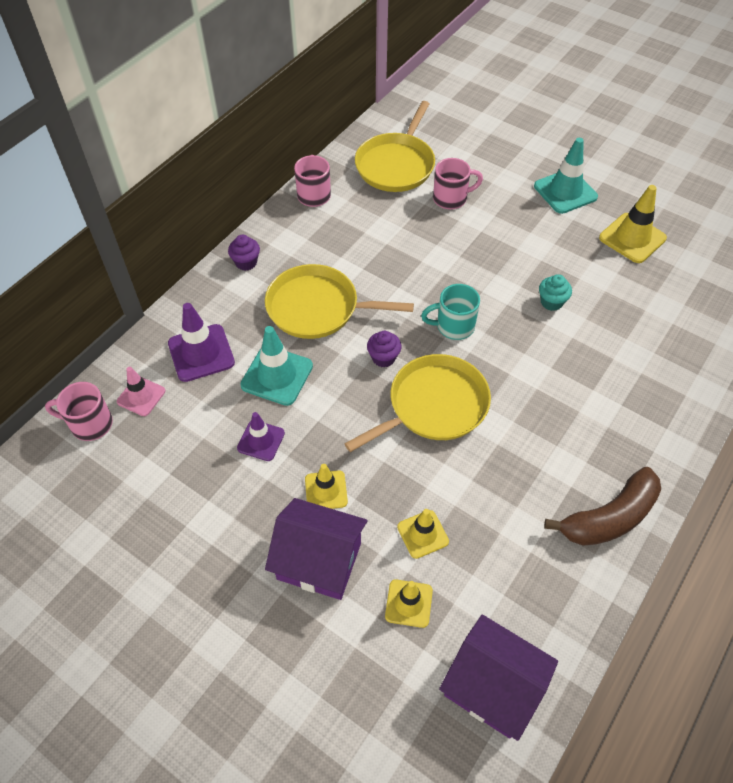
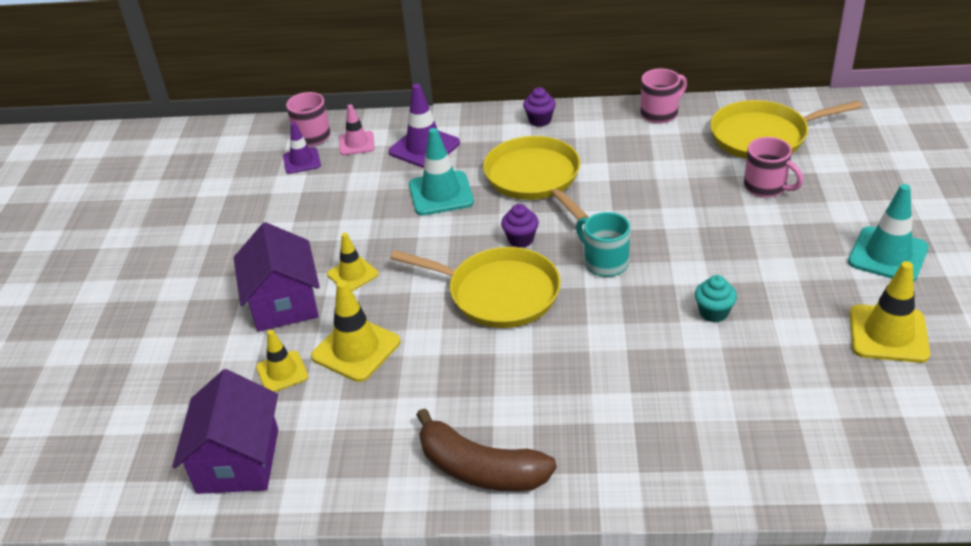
camera: 60 degrees right, 15 degrees down
purple traffic cone [237,412,285,461] -> purple traffic cone moved to [283,122,321,174]
yellow traffic cone [397,509,449,559] -> yellow traffic cone [311,280,400,382], size x1.59

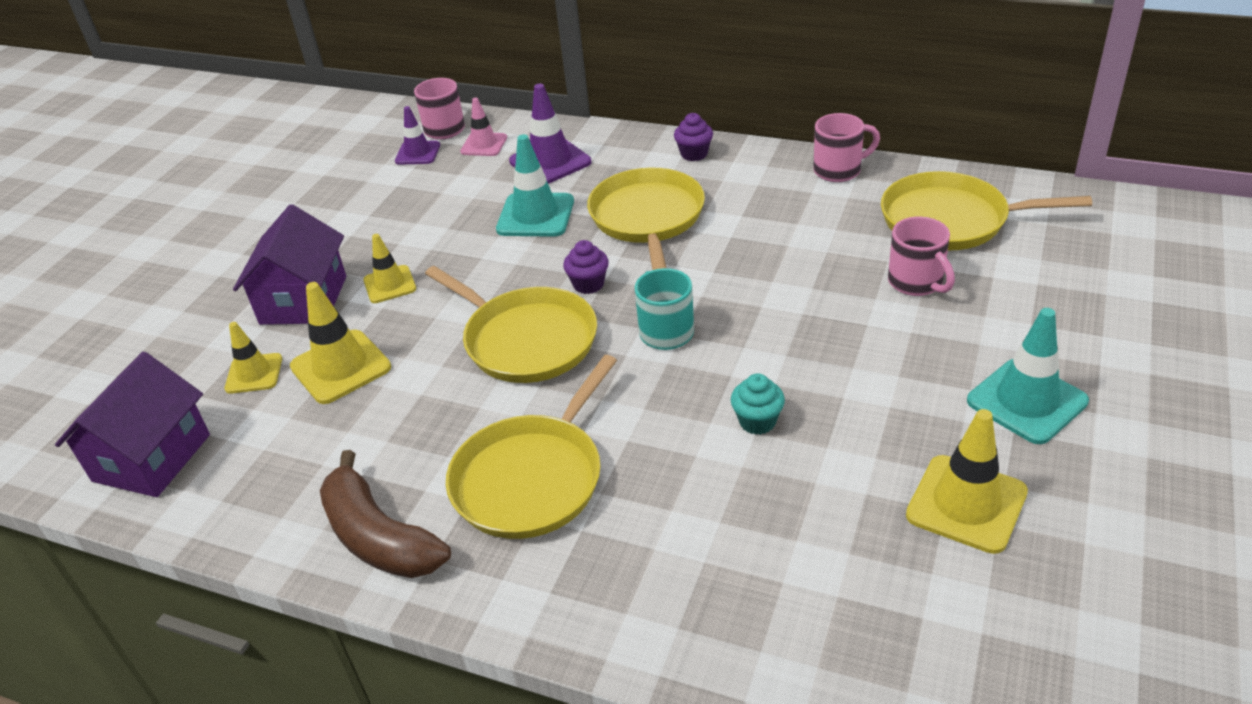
camera: 20 degrees right, 0 degrees up
none -> yellow pan [446,355,617,539]

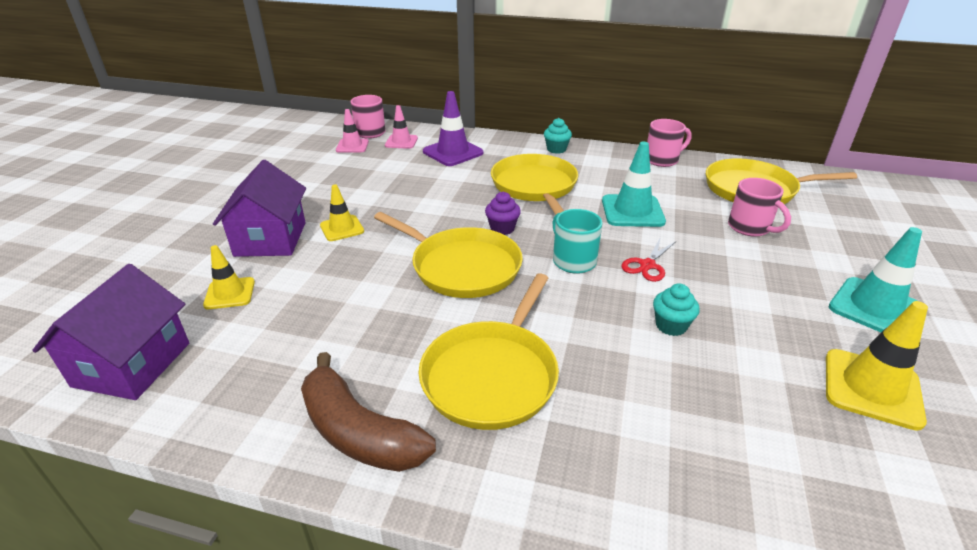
camera: 10 degrees left, 5 degrees down
yellow traffic cone [290,282,391,404] -> none
purple traffic cone [395,106,440,165] -> pink traffic cone [336,109,369,153]
turquoise traffic cone [496,134,574,237] -> turquoise traffic cone moved to [602,142,666,227]
purple cupcake [674,113,713,161] -> turquoise cupcake [544,118,572,154]
none -> red scissors [621,237,676,282]

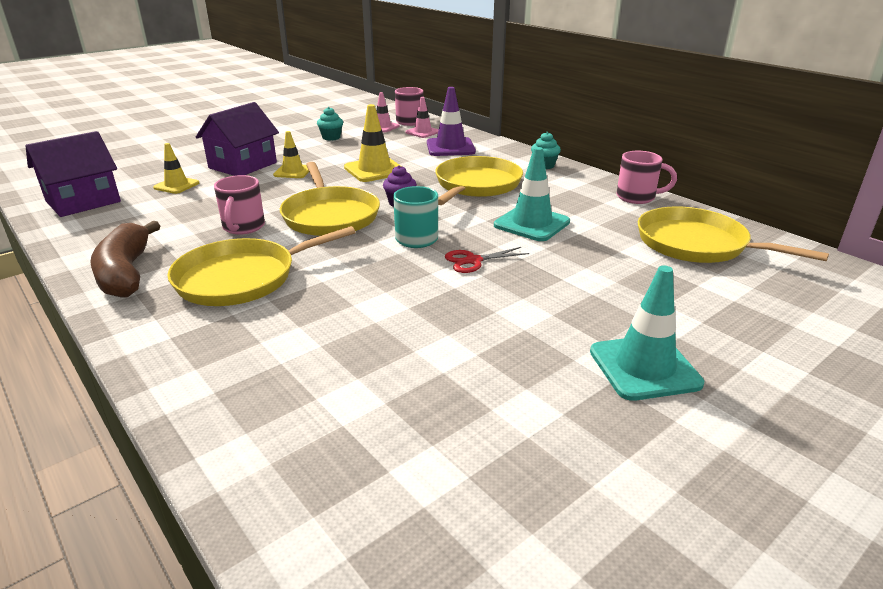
camera: 35 degrees right, 5 degrees down
turquoise cupcake [653,283,699,336] -> turquoise cupcake moved to [317,107,343,141]
pink mug [728,178,791,237] -> pink mug moved to [214,175,265,235]
yellow traffic cone [826,301,928,431] -> yellow traffic cone moved to [344,104,401,182]

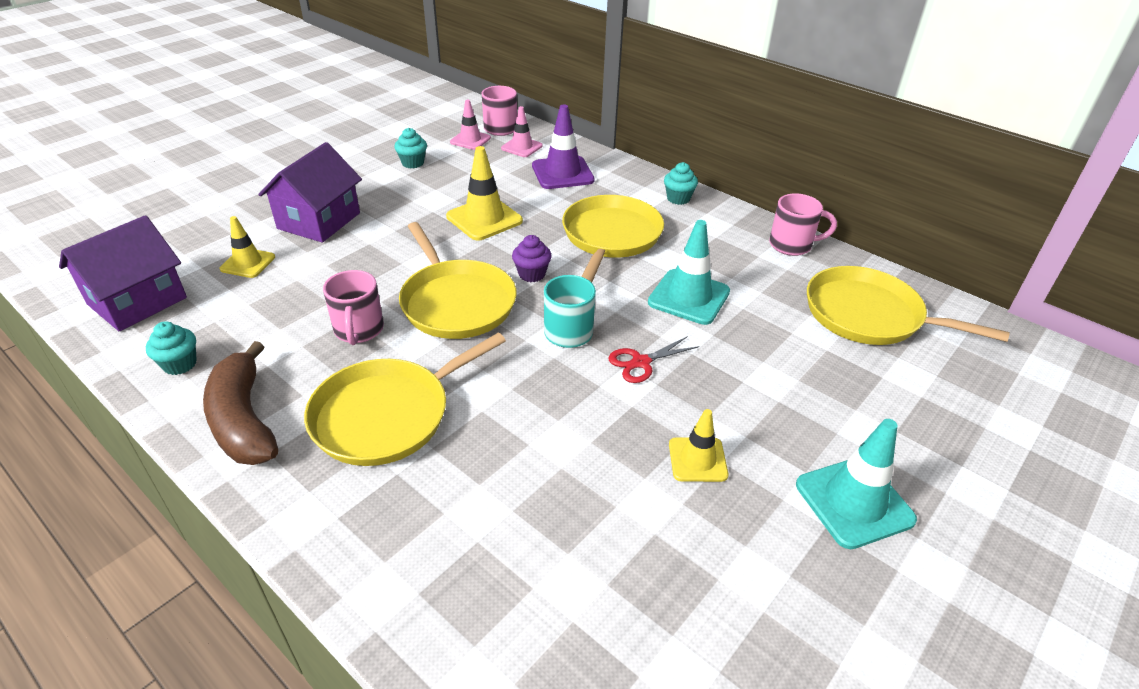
camera: 10 degrees left, 10 degrees up
yellow traffic cone [273,131,309,178] -> yellow traffic cone moved to [669,409,728,482]
none -> turquoise cupcake [146,321,197,375]

